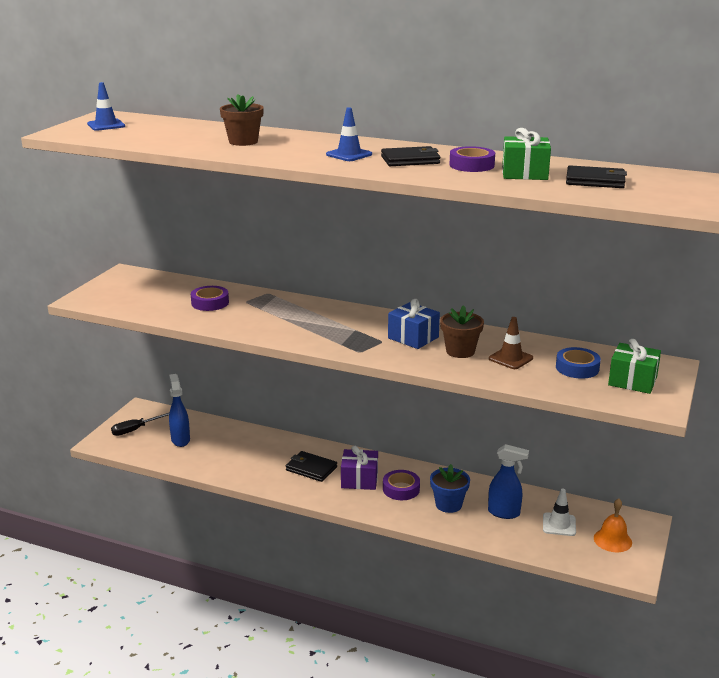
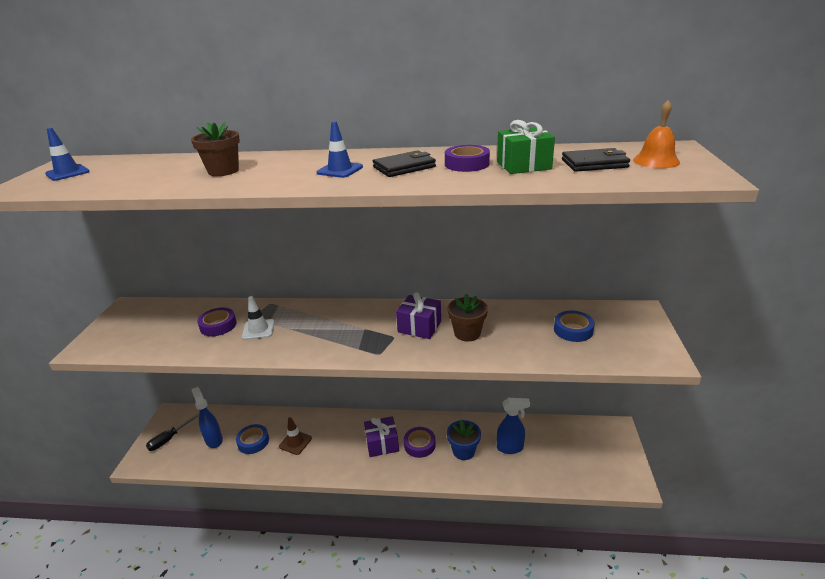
camera: 15 degrees left, 5 degrees up
black wallet [286,451,337,482] -> none
blue gift [388,299,440,349] -> purple gift [396,292,441,339]
brown traffic cone [489,317,533,369] -> brown traffic cone moved to [279,417,312,455]
white traffic cone [543,488,576,536] -> white traffic cone moved to [242,296,275,340]
orange bell [594,498,632,552] -> orange bell moved to [633,100,680,168]
green gift [608,339,661,394] -> none
none -> blue tape [236,424,269,454]

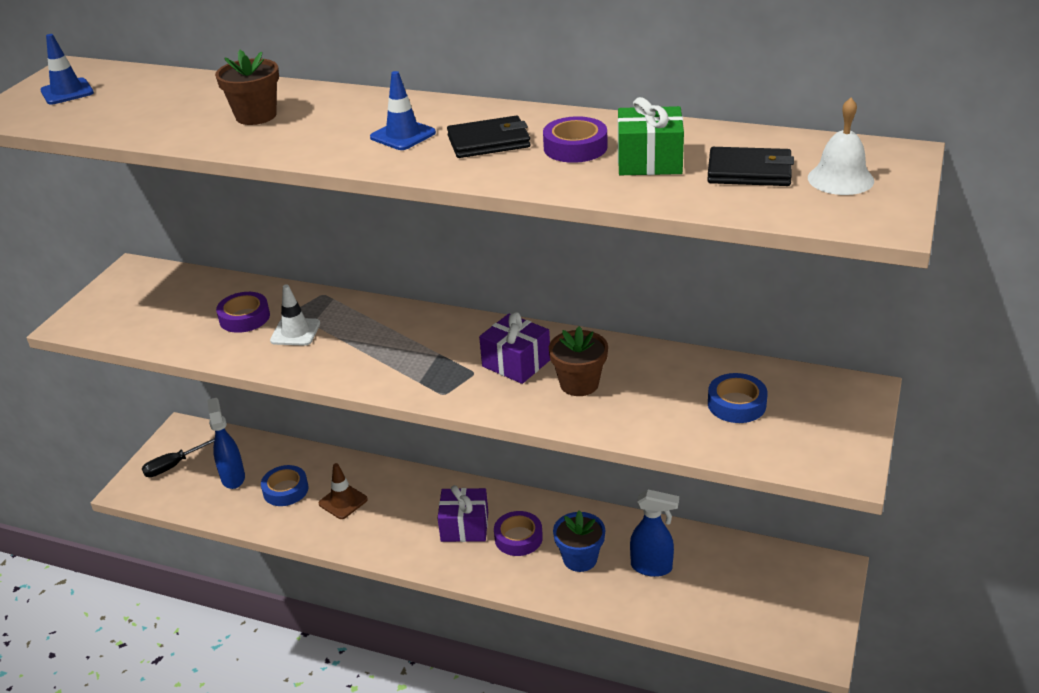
camera: 15 degrees right, 5 degrees up
orange bell [633,100,680,168] -> white bell [808,98,874,195]

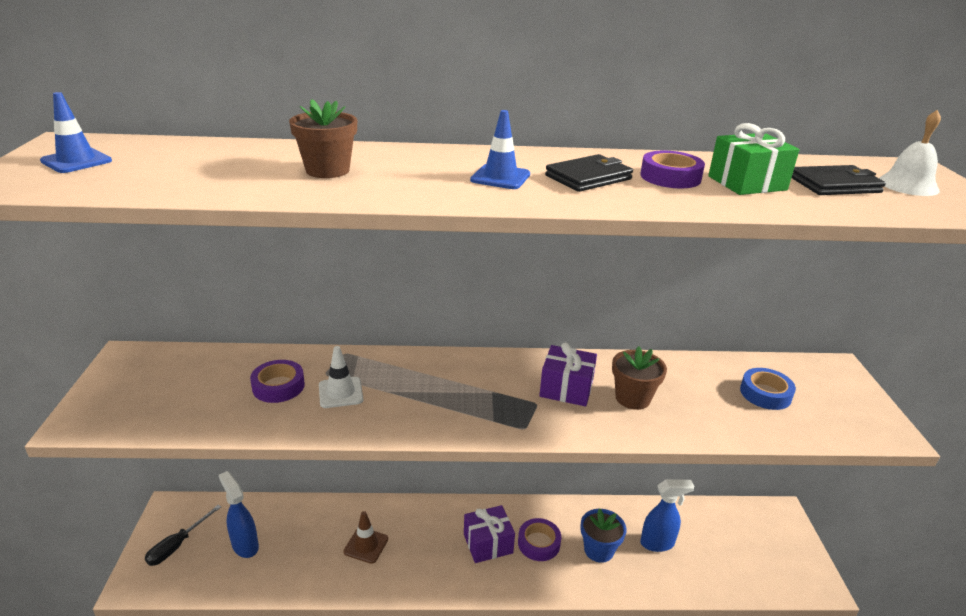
camera: 25 degrees left, 5 degrees down
blue tape [261,465,309,506] -> none

